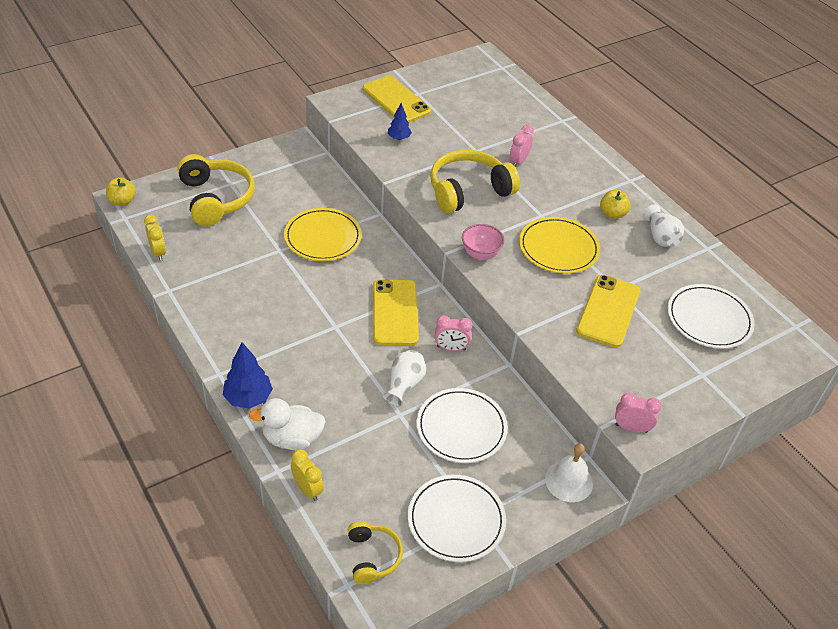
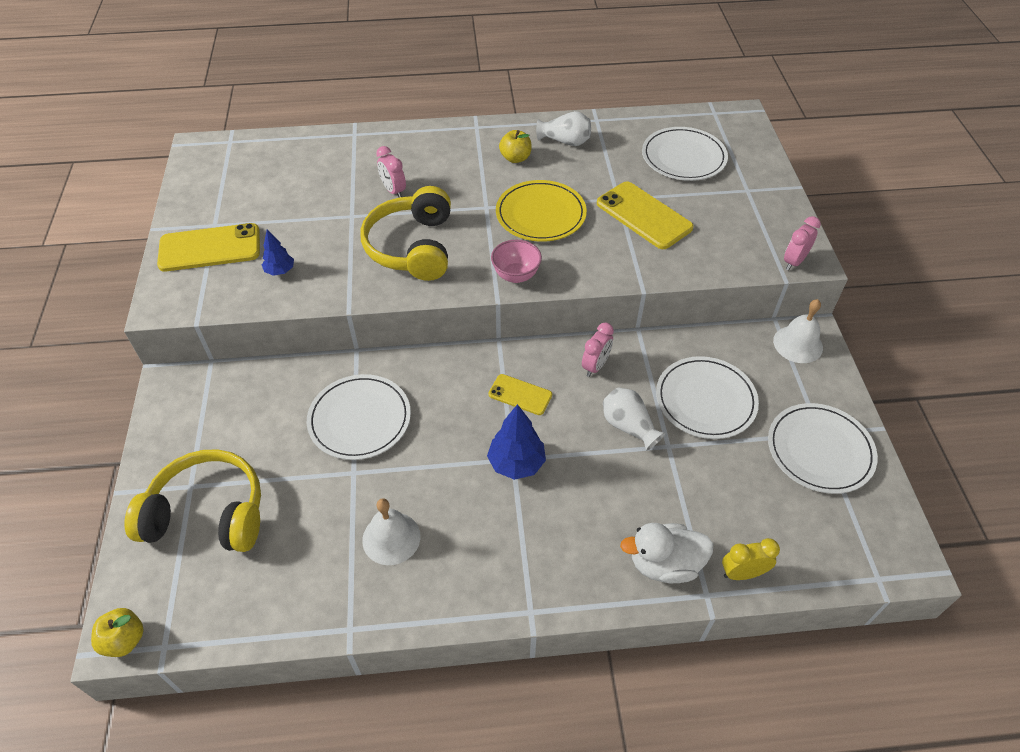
camera: 60 degrees left, 5 degrees up
yellow clock [144,215,166,261] -> none
blue tree [223,342,273,409] -> blue tree moved to [487,404,546,480]
white duck [249,398,326,450] -> white duck turned 60 degrees clockwise [620,523,714,583]
yellow plate [284,208,362,261] -> white plate [307,374,411,460]
yellow headphones [348,521,403,584] -> none
yellow phone [373,280,419,345] -> yellow phone [488,374,552,415], size x0.57
none -> white bell [362,498,420,565]

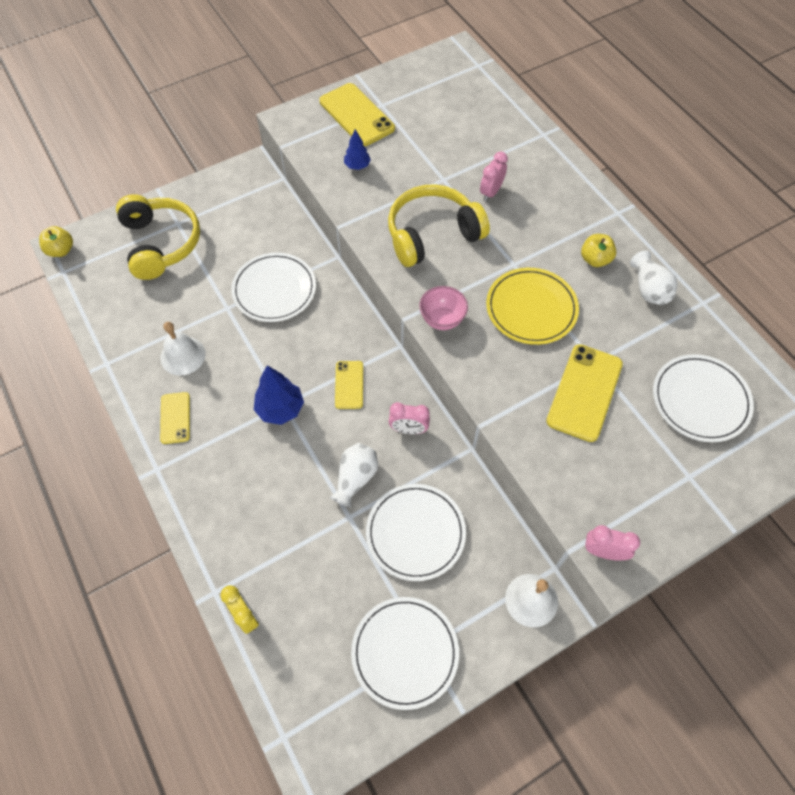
camera: 65 degrees right, 10 degrees up
white duck [620,523,714,583] -> none
none -> yellow phone [160,392,190,444]

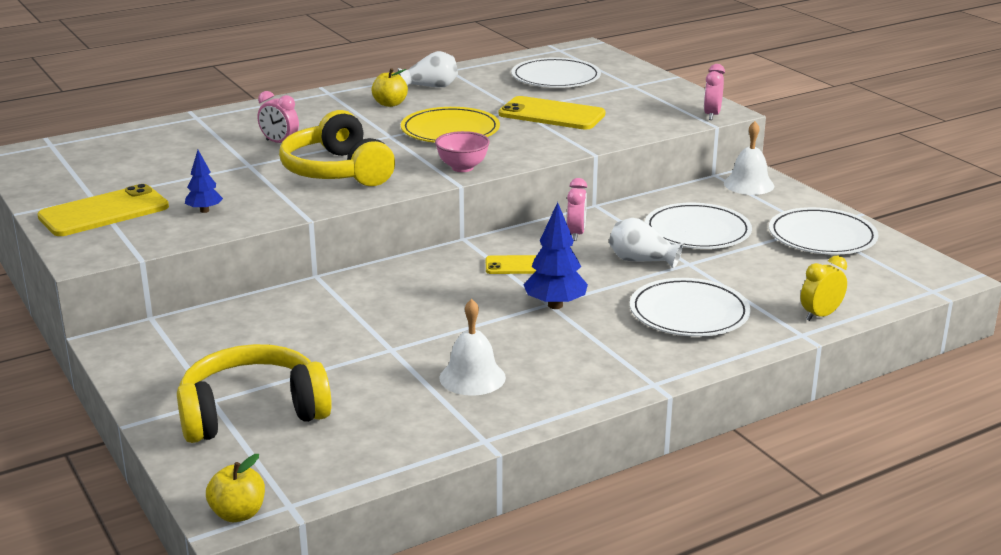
camera: 90 degrees left, 35 degrees down
yellow phone [160,392,190,444] -> none
white plate [231,253,316,322] -> white plate moved to [630,278,751,337]

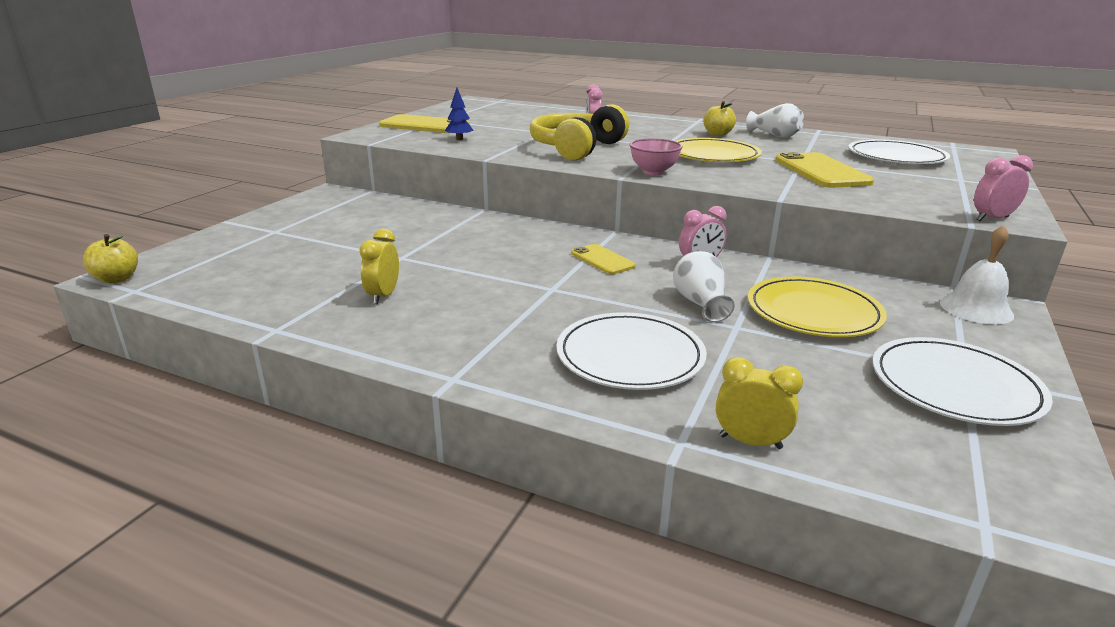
camera: 55 degrees right, 0 degrees up
yellow headphones [177,344,332,443] -> none
white bell [439,299,506,396] -> yellow clock [360,229,399,304]
blue tree [523,202,588,309] -> none
white plate [645,203,752,249] -> yellow plate [748,276,887,337]

